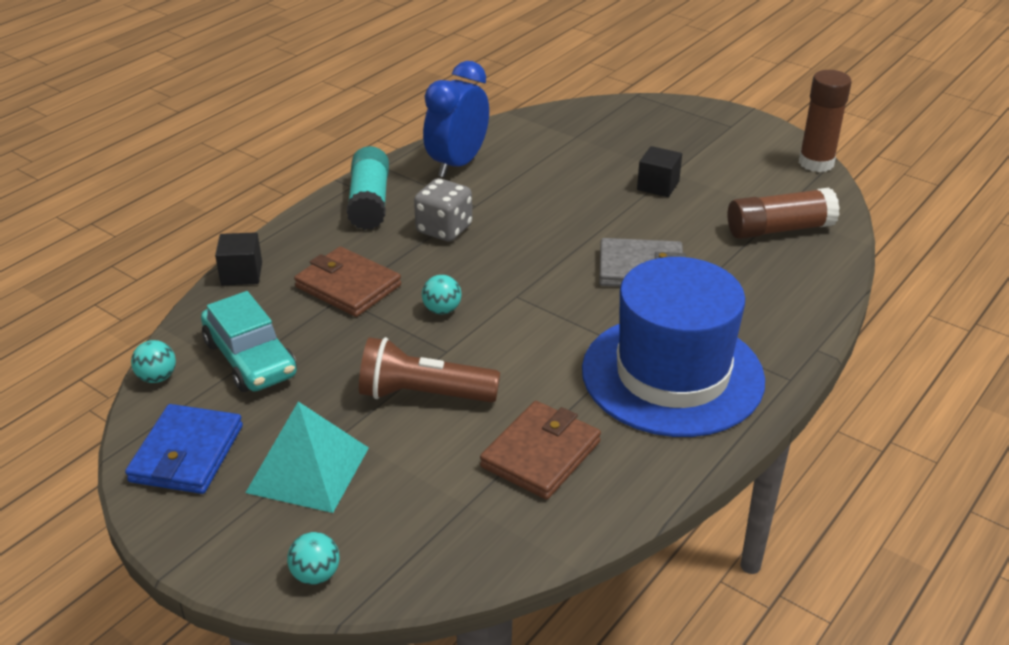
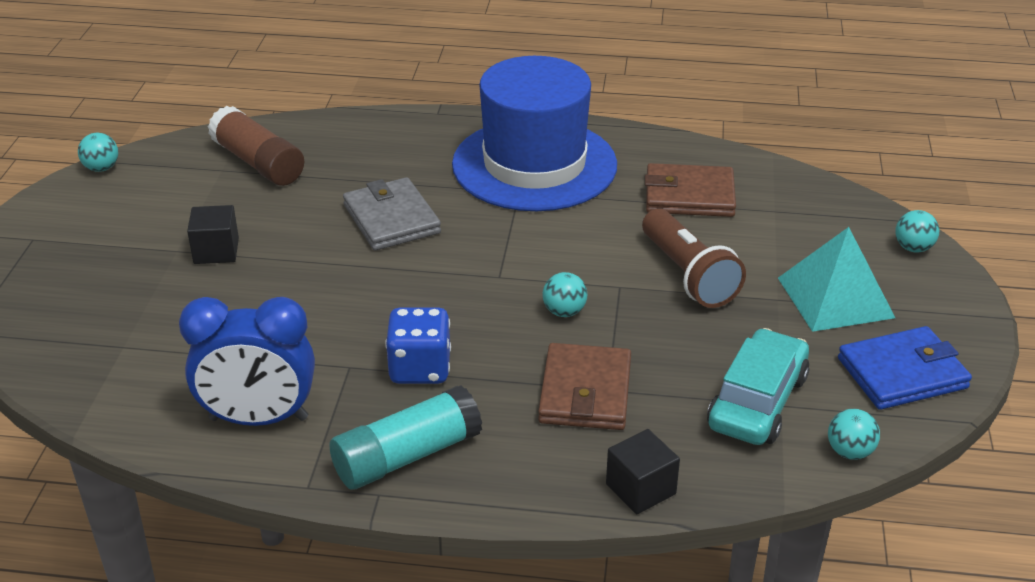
camera: 120 degrees left, 0 degrees up
grey dice [414,178,472,242] -> blue dice [385,308,451,384]
brown glue stick [799,70,852,172] -> turquoise ball [78,133,118,172]

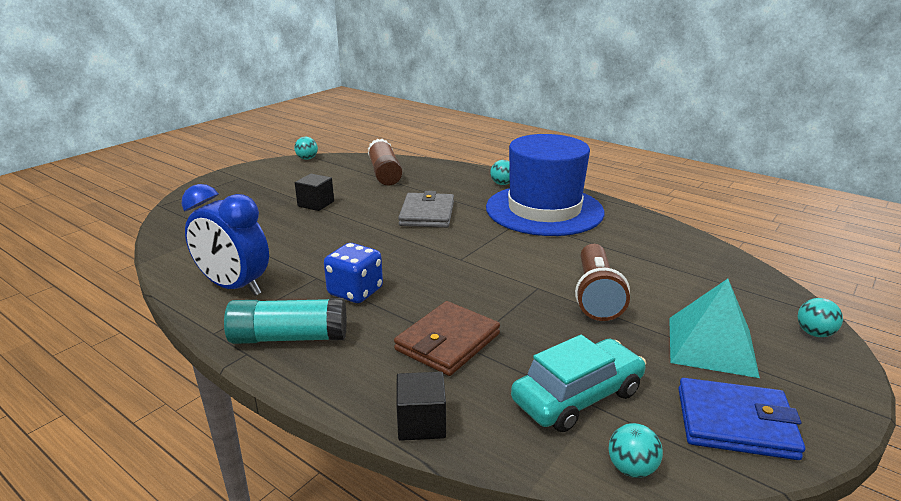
camera: 30 degrees right, 10 degrees down
turquoise ball [543,272,587,317] -> turquoise ball moved to [490,160,510,185]
brown wallet [645,163,736,217] -> none

